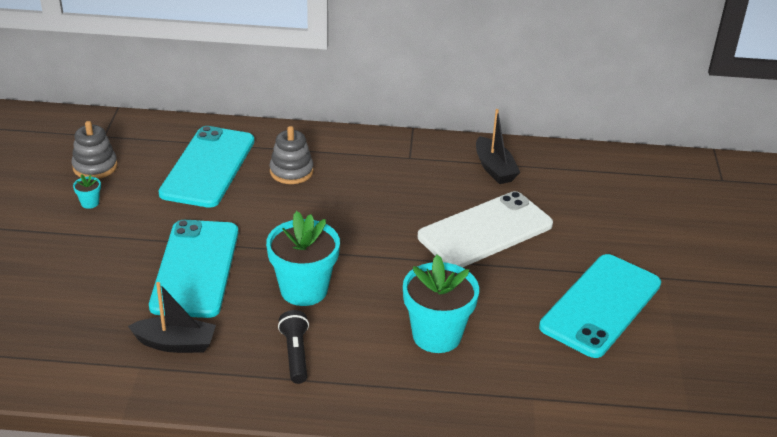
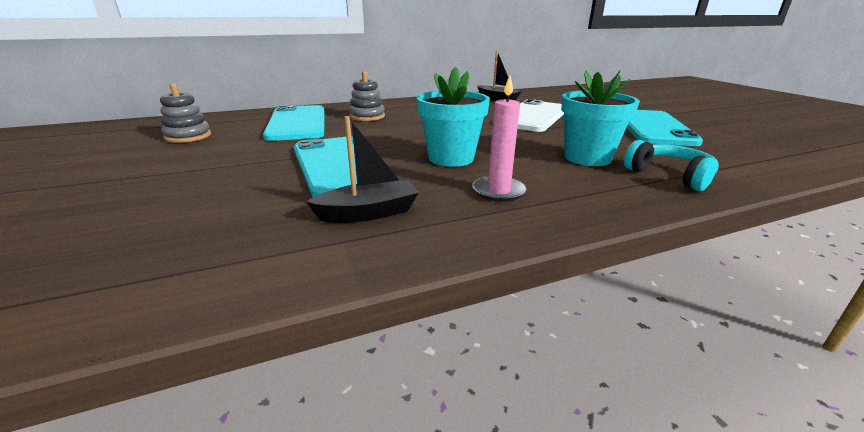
camera: 25 degrees left, 10 degrees down
turquoise flower pot [73,174,101,209] -> none
black flashlight [278,310,309,384] -> pink candle [472,75,527,202]
none -> turquoise headphones [624,140,719,191]

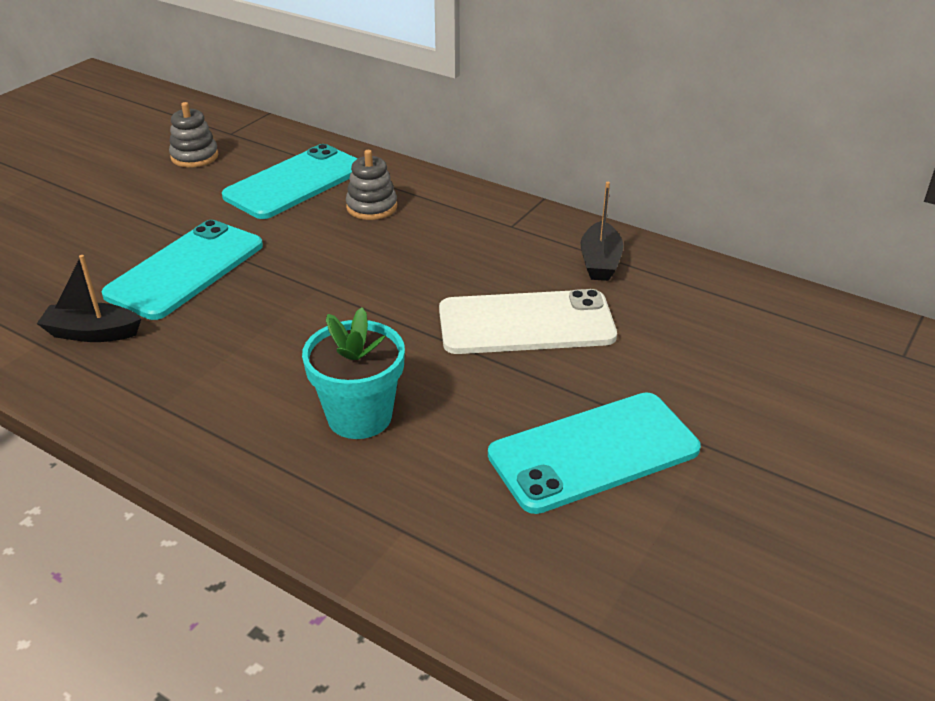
camera: 55 degrees right, 10 degrees up
black boat [306,116,419,223] -> black boat turned 150 degrees clockwise [37,255,141,342]
turquoise flower pot [417,67,490,167] -> none
pink candle [472,75,527,202] -> none
turquoise headphones [624,140,719,191] -> none

